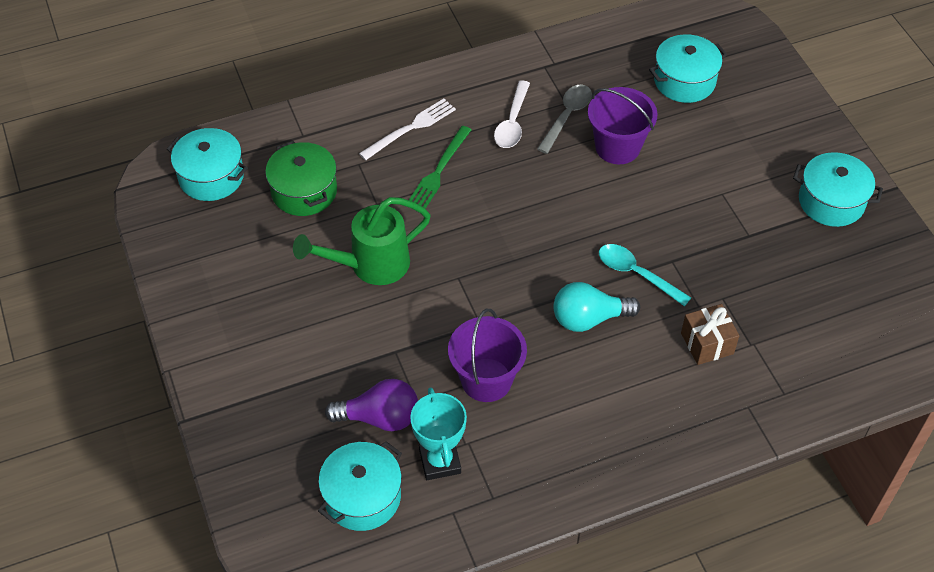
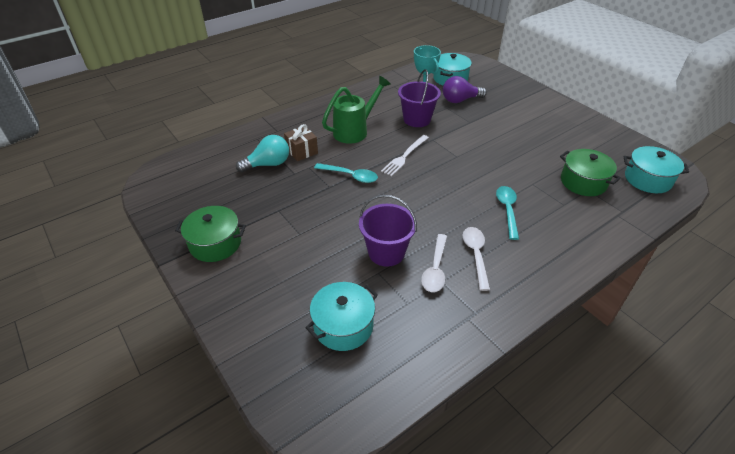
camera: 165 degrees right, 10 degrees down
green watering can [293,197,431,285] -> green watering can moved to [322,76,391,144]
white fork [359,99,456,160] -> white fork moved to [381,135,429,176]
green fork [409,126,471,209] -> turquoise spoon [496,186,519,240]
grey spoon [537,85,592,154] -> white spoon [421,234,447,292]
turquoise light bulb [553,282,640,332] -> turquoise light bulb moved to [236,135,289,172]
turquoise pot [793,152,883,227] -> green pot [175,206,246,262]

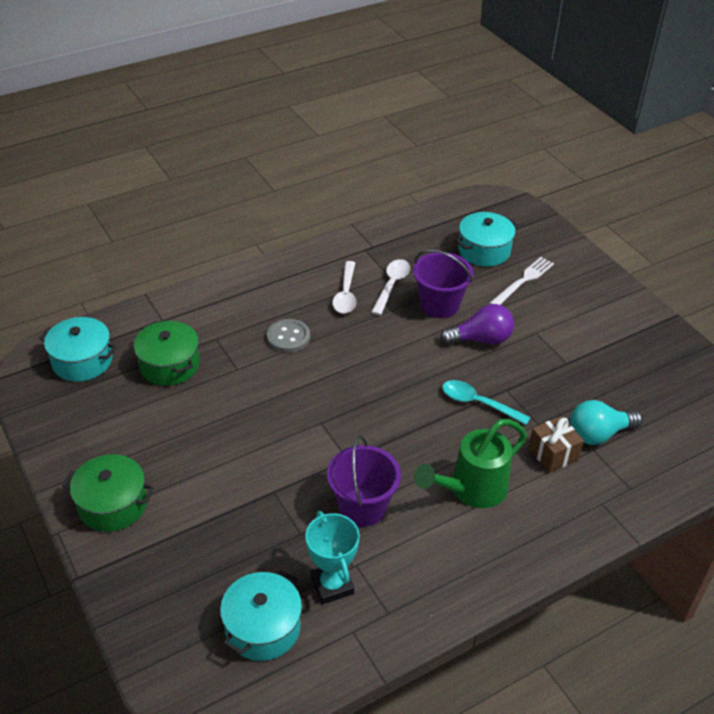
camera: 175 degrees left, 0 degrees up
green pot [175,206,246,262] -> green pot moved to [62,454,154,532]
white fork [381,135,429,176] -> white fork moved to [490,257,554,305]
purple light bulb [443,76,487,103] -> purple light bulb moved to [440,304,514,345]
turquoise spoon [496,186,519,240] -> grey button [267,319,310,353]

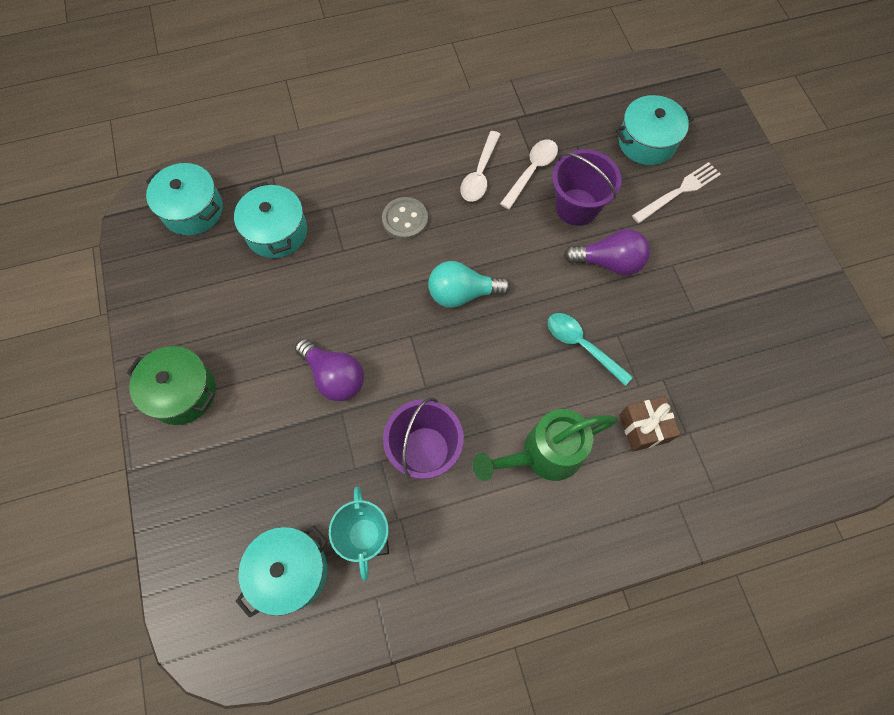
camera: 15 degrees right, 25 degrees up
green pot [134,321,200,386] -> turquoise pot [234,182,307,258]
turquoise light bulb [570,400,642,445] -> turquoise light bulb moved to [428,261,510,308]
none -> purple light bulb [295,339,364,401]

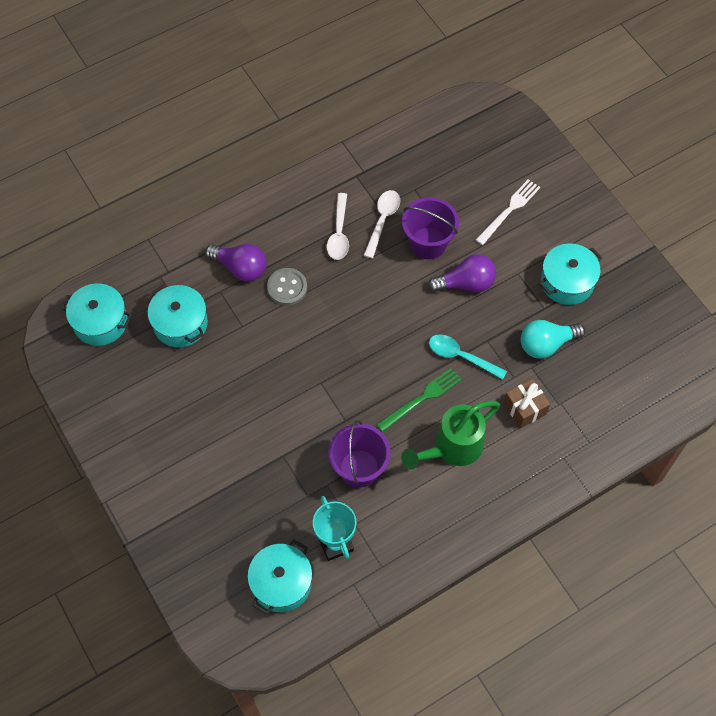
camera: 15 degrees left, 5 degrees down
green pot [127,346,216,425] -> none
purple light bulb [295,339,364,401] -> purple light bulb moved to [205,244,267,282]
turquoise light bulb [428,261,510,308] -> turquoise light bulb moved to [521,320,585,359]
turquoise pot [616,95,693,165] -> turquoise pot moved to [539,243,602,305]
none -> green fork [376,368,462,432]

